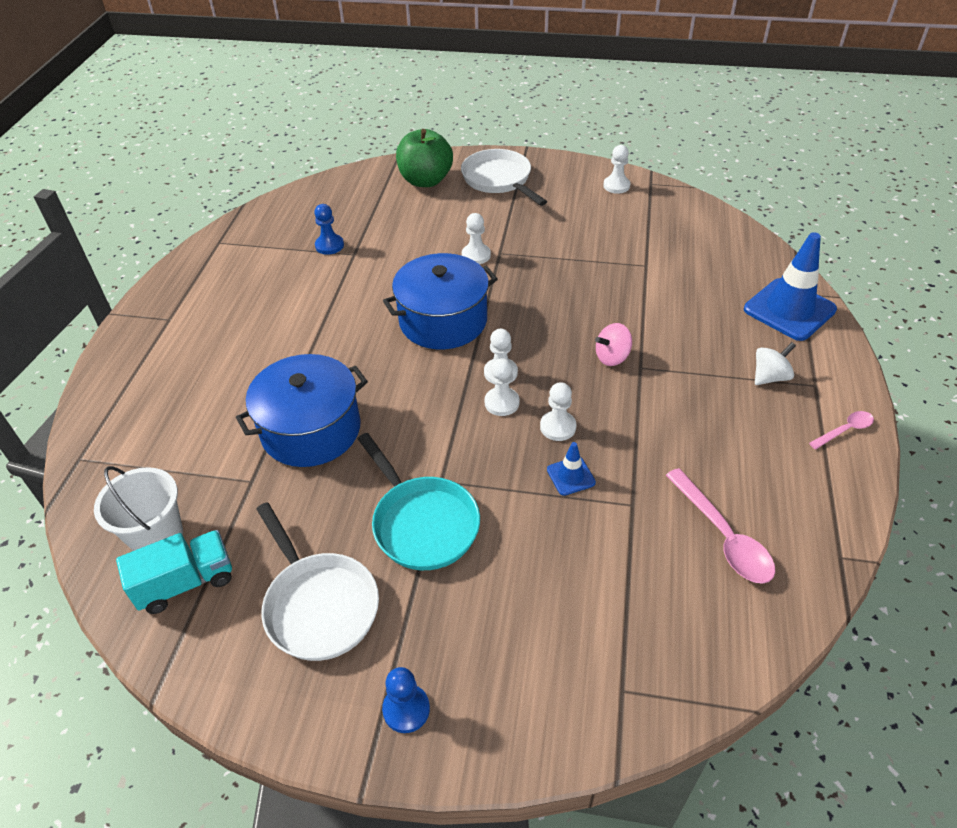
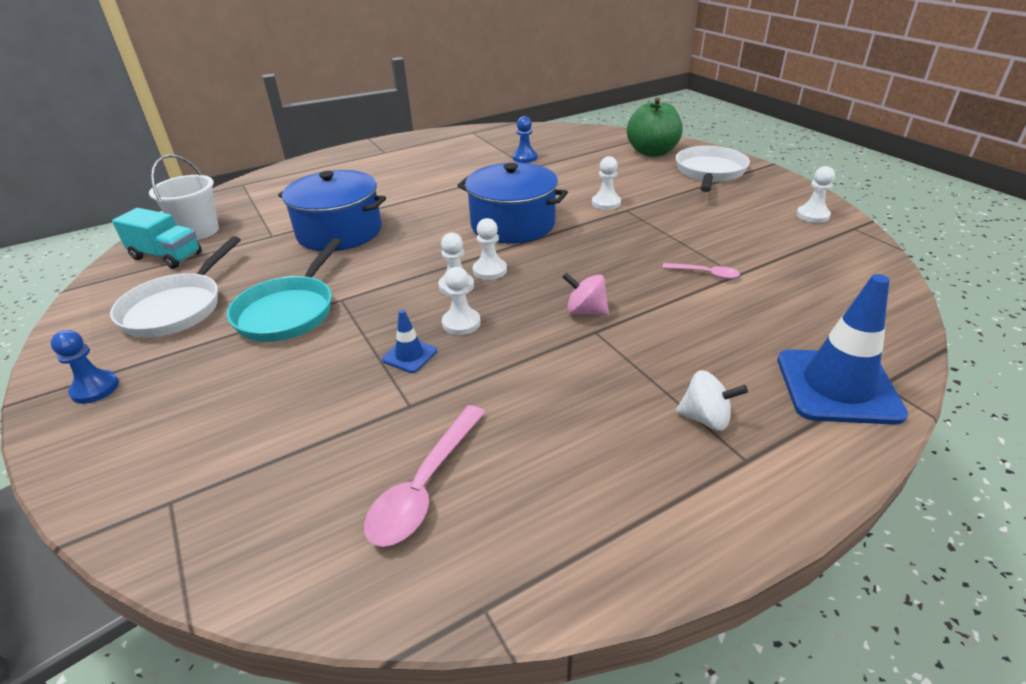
camera: 50 degrees right, 10 degrees down
pink spoon [809,411,874,449] -> pink spoon moved to [662,263,740,279]

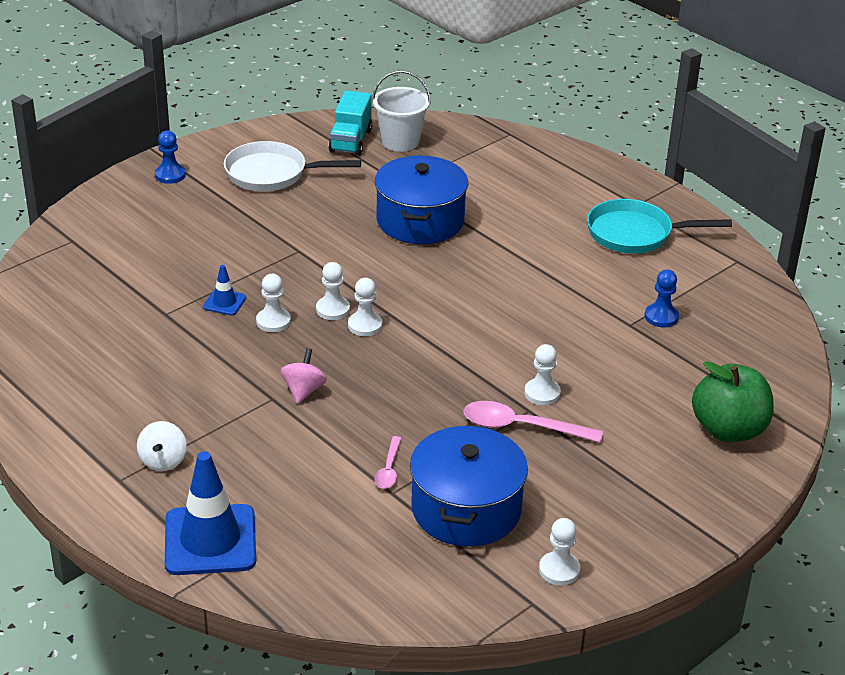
camera: 75 degrees right, 0 degrees up
turquoise pan [227,238,342,342] -> turquoise pan moved to [587,199,732,253]
pink spoon [364,405,485,547] -> pink spoon moved to [464,401,603,443]
blue pot [457,163,568,244] -> blue pot moved to [410,425,528,547]
white pan [676,146,750,192] -> none

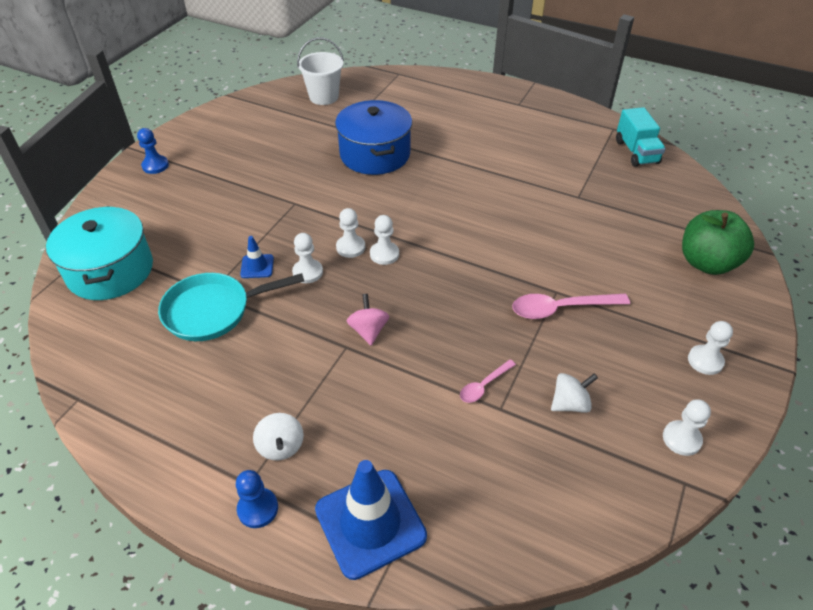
camera: 20 degrees left, 10 degrees up
white pan [224,141,361,191] -> none
turquoise truck [329,91,372,156] -> turquoise truck moved to [616,107,666,167]
pink spoon [374,436,402,489] -> pink spoon turned 60 degrees clockwise [460,359,516,403]
blue pot [410,425,528,547] -> white spinning top [551,373,598,413]
white pawn [524,344,561,405] -> white pawn moved to [688,321,733,375]
turquoise pan [587,199,732,253] -> turquoise pan moved to [158,273,304,341]
blue pawn [644,270,679,328] -> blue pawn moved to [236,470,278,528]
none -> turquoise pot [46,206,153,300]

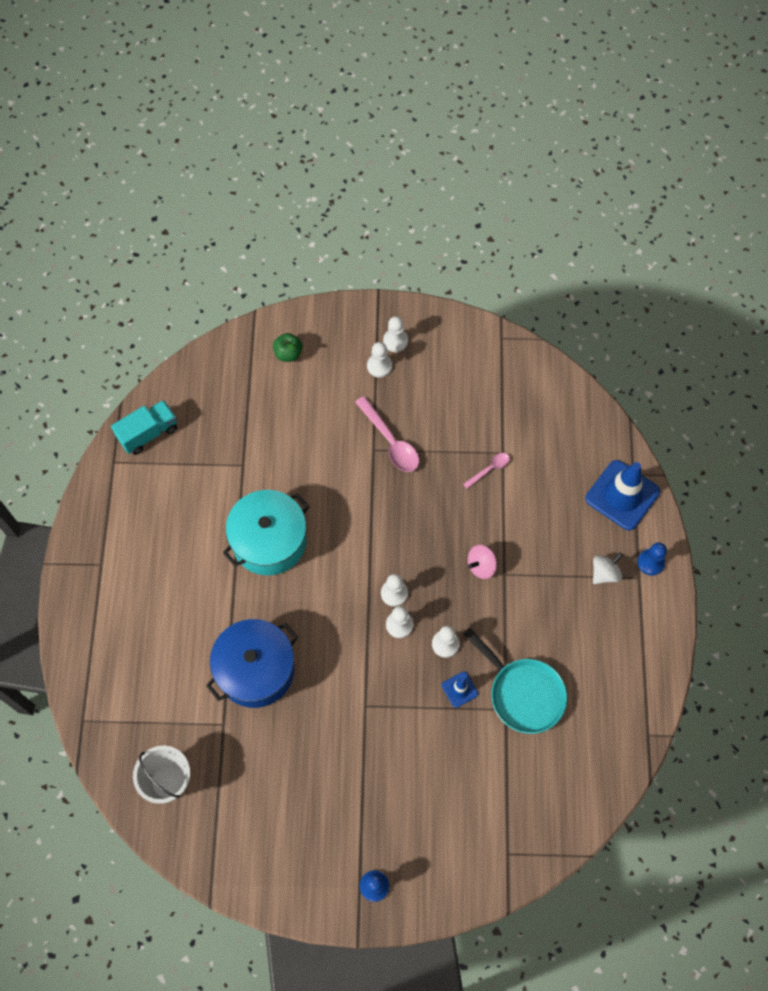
camera: 115 degrees left, 20 degrees up
turquoise pot [46,206,153,300] -> turquoise pot moved to [223,490,310,575]
pink spoon [460,359,516,403] -> pink spoon turned 60 degrees counterclockwise [463,453,510,489]
white spinning top [551,373,598,413] -> none
white pawn [663,399,711,456] -> white pawn moved to [367,342,392,378]
green apple [682,210,754,275] -> green apple [273,333,302,362], size x0.54

